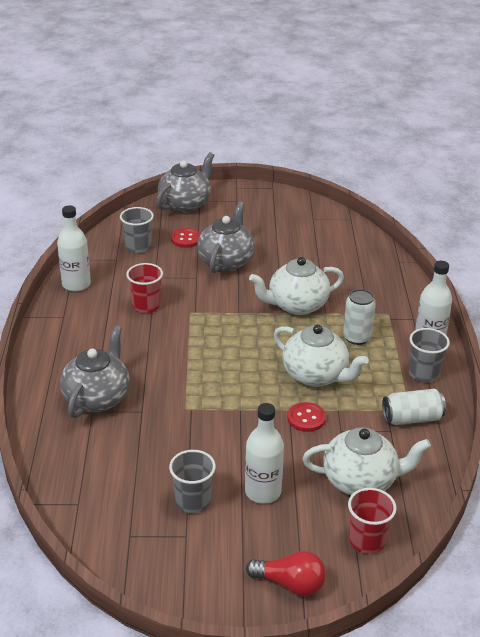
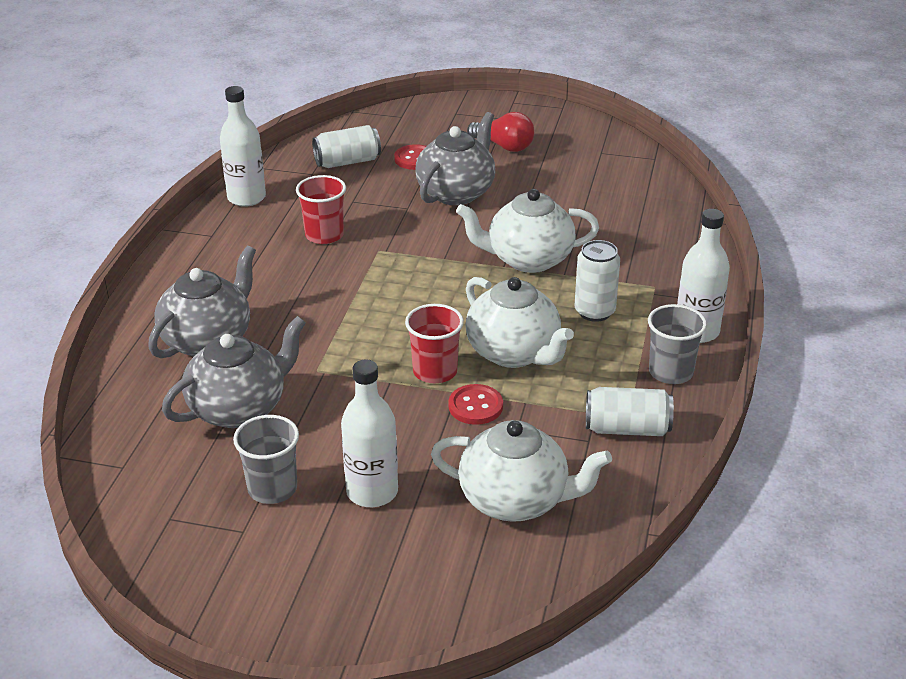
camera: 15 degrees right, 0 degrees up
grey cup [120,207,154,253] -> white can [312,125,381,168]
grey teapot [156,152,214,213] -> grey teapot moved to [162,316,306,428]
red light bulb [246,551,326,596] -> red light bulb moved to [467,112,535,152]
red cup [348,488,397,554] -> red cup moved to [405,304,464,383]

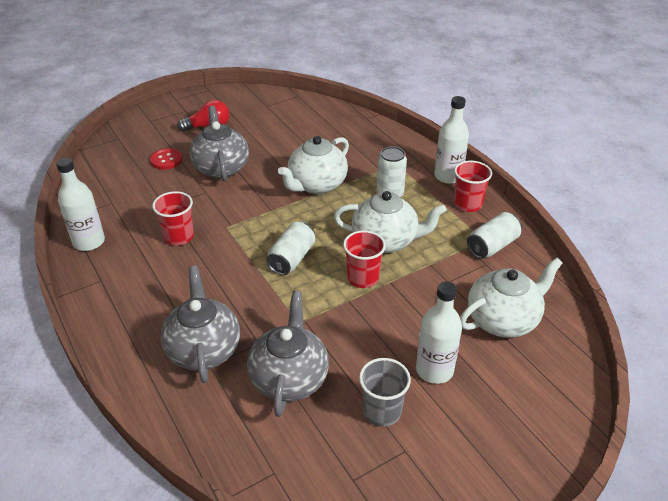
camera: 45 degrees left, 5 degrees up
white can [312,125,381,168] -> white can moved to [266,221,315,275]
red button [448,384,503,425] -> none
grey cup [648,304,707,384] -> red cup [454,161,492,212]

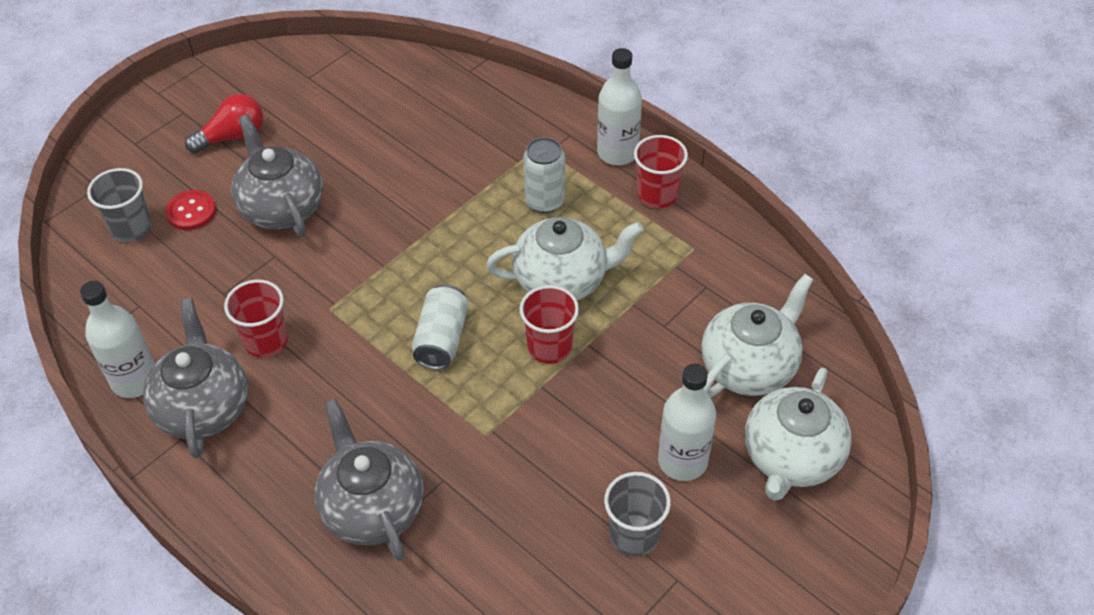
camera: 15 degrees left, 10 degrees up
grey teapot [247,291,329,417] -> grey teapot moved to [143,298,248,458]
white teapot [278,136,349,194] -> white teapot moved to [745,367,852,501]
white can [467,212,522,259] -> none
none -> grey cup [87,168,152,242]

